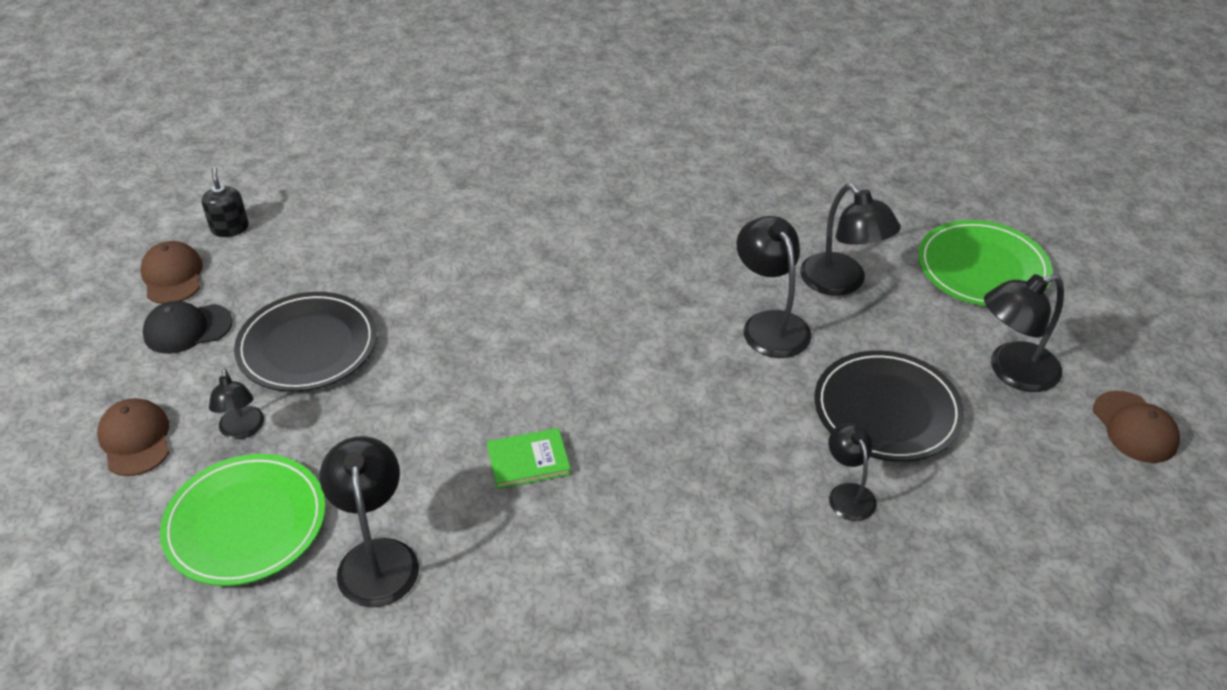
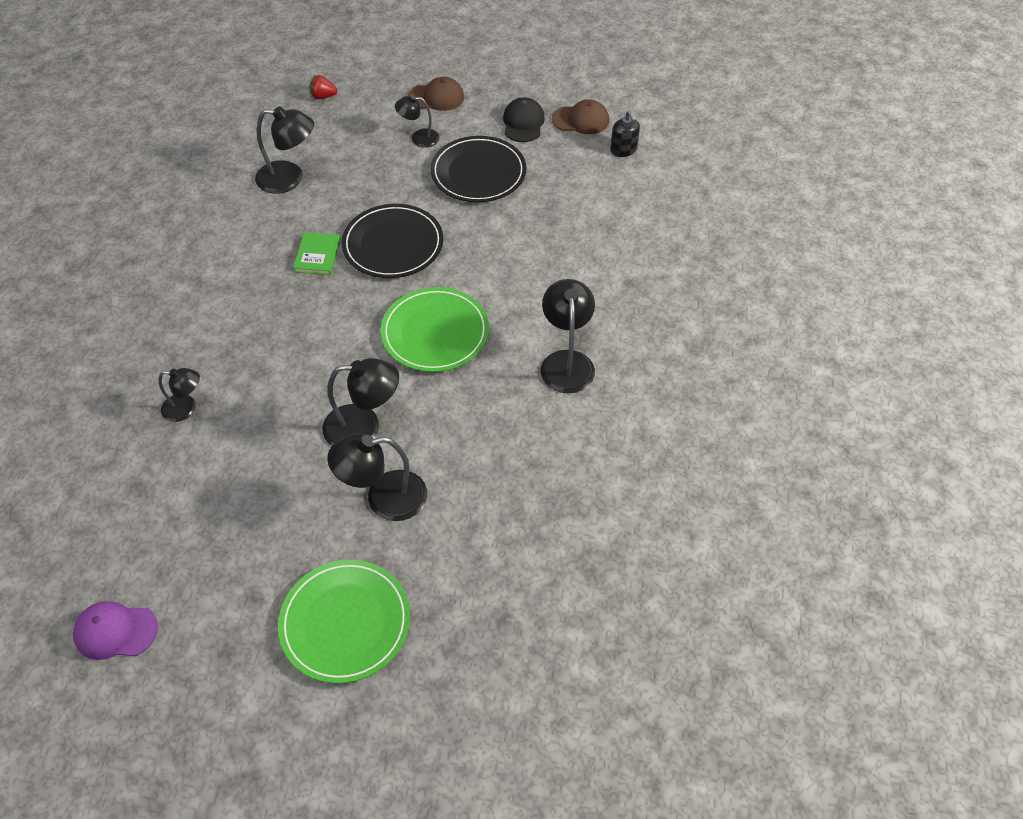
camera: 110 degrees right, 10 degrees up
green plate [160,454,326,586] -> green plate moved to [381,287,489,372]
black soap dispenser [202,167,249,237] -> black soap dispenser turned 60 degrees clockwise [610,111,640,157]
black plate [814,350,965,462] -> black plate moved to [342,204,443,278]
black lamp [984,274,1064,392] -> black lamp moved to [541,279,595,394]
brown cap [1093,391,1180,463] -> purple cap [73,601,158,660]
none -> red strawberry [309,75,338,99]

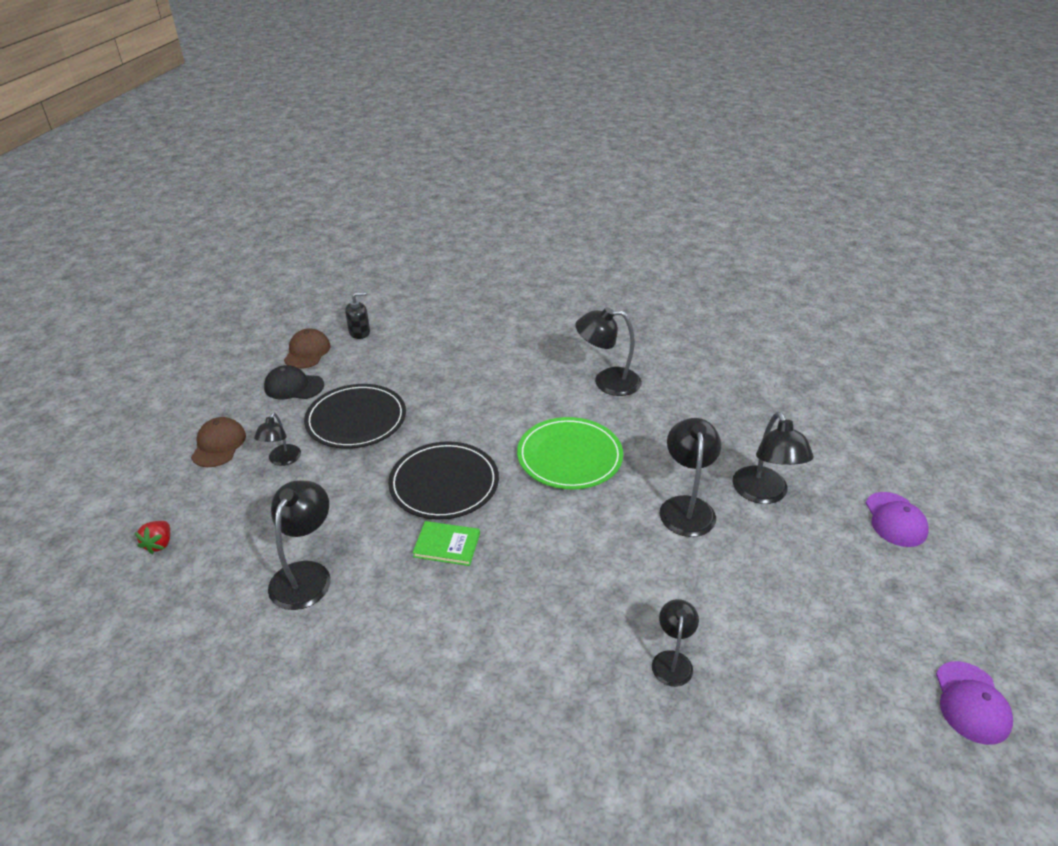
camera: 85 degrees left, 15 degrees down
green plate [278,560,410,684] -> purple cap [866,492,929,547]

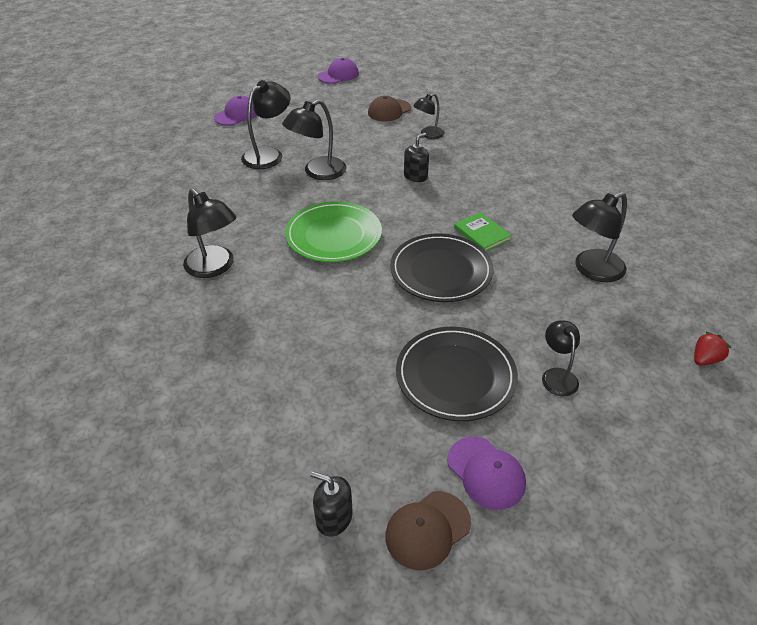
camera: 135 degrees left, 5 degrees up
brown cap [191,417,246,467] -> brown cap moved to [368,96,411,122]
black lamp [254,412,301,466] -> black lamp turned 60 degrees counterclockwise [542,320,580,396]
black cap [264,365,324,400] -> purple cap [447,436,526,510]
none -> black soap dispenser [404,133,429,182]

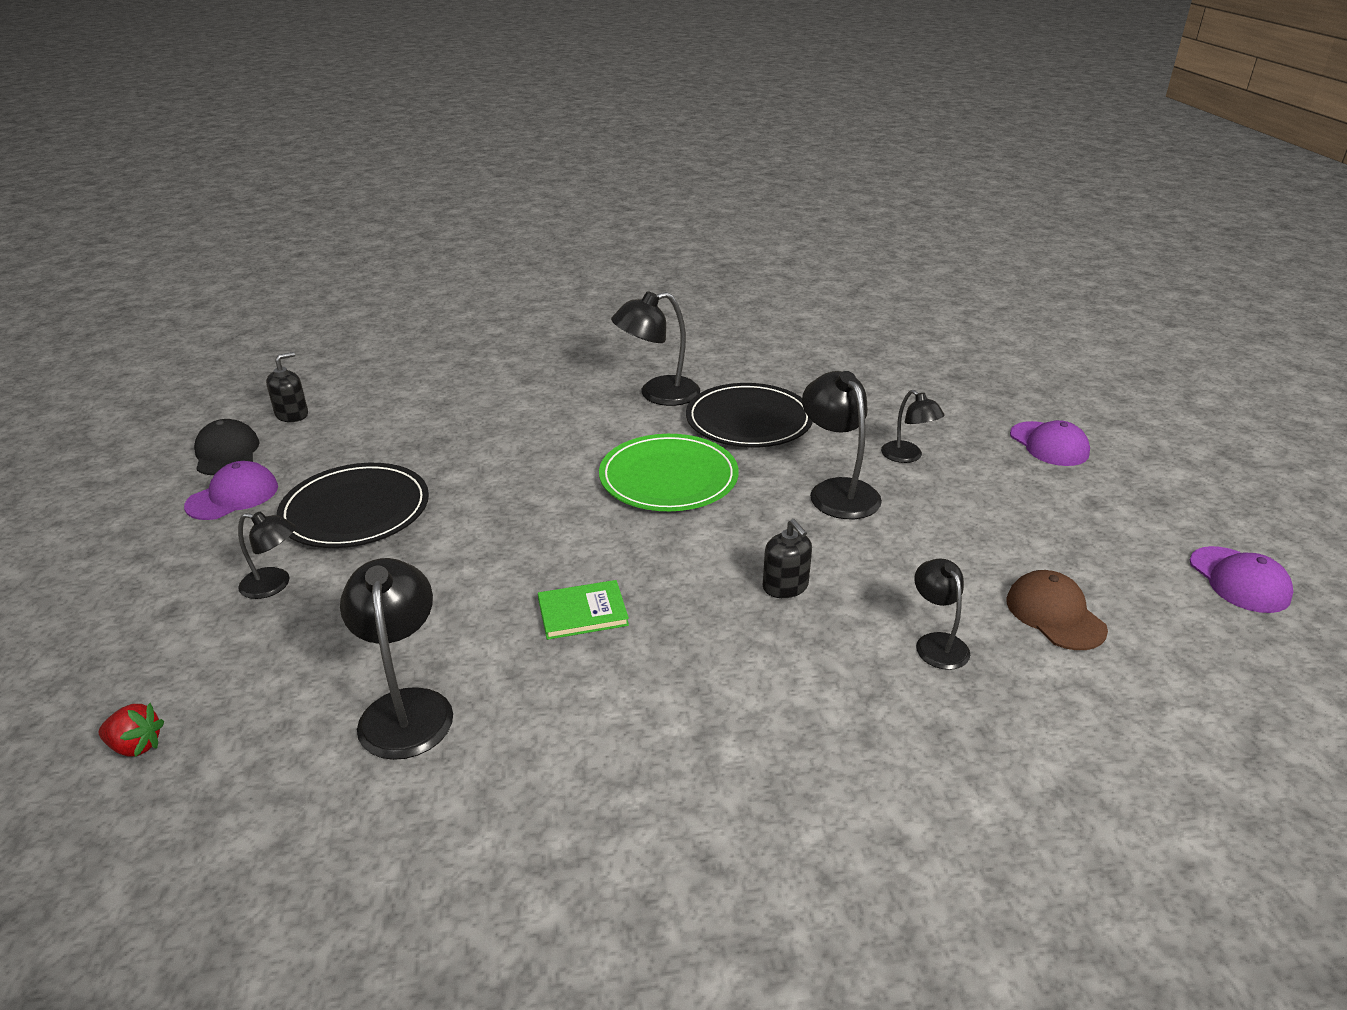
camera: 110 degrees right, 10 degrees down
black lamp [241,80,290,169] -> black lamp [881,390,945,463], size x0.61
brown cap [385,491,471,570] -> black cap [194,419,259,475]
black plate [390,233,494,302] -> black plate moved to [686,383,813,448]
purple cap [447,436,526,510] -> purple cap turned 150 degrees clockwise [184,461,278,520]
red strawberry [694,332,732,366] -> red strawberry turned 60 degrees counterclockwise [99,703,164,757]

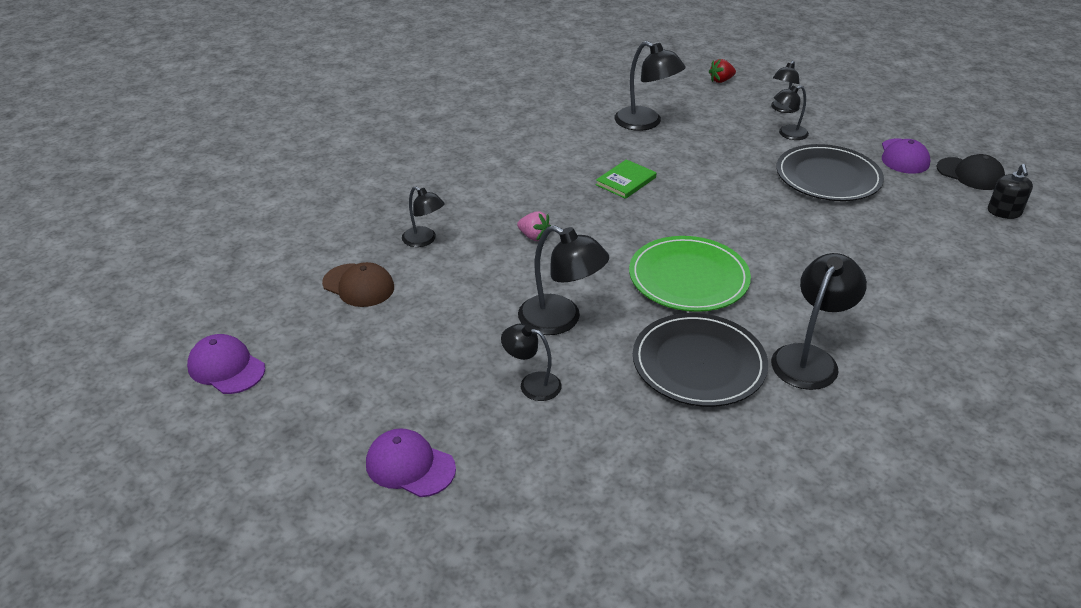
camera: 145 degrees right, 5 degrees up
black soap dispenser [763,519,812,598] -> pink strawberry [517,211,551,241]
none -> black lamp [771,61,800,113]

